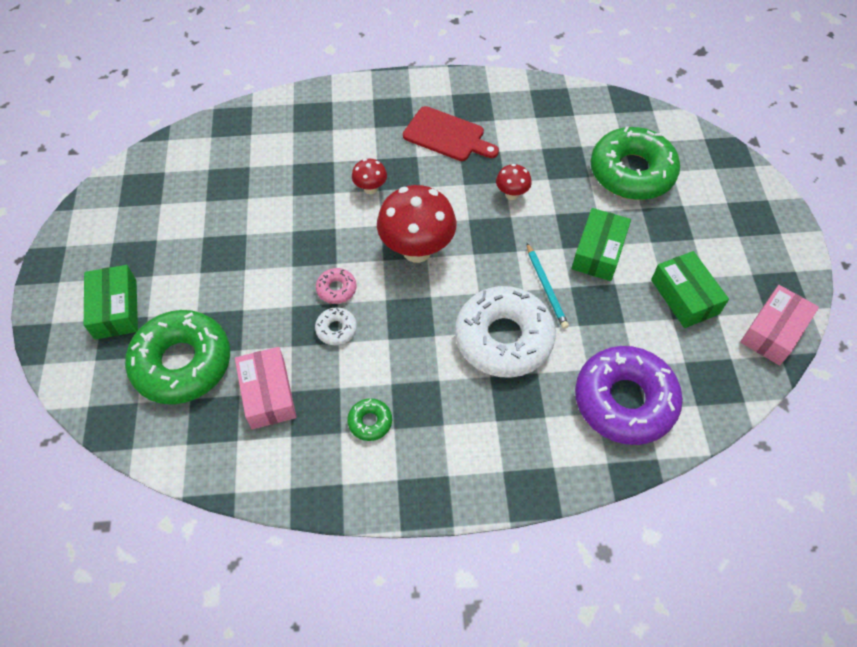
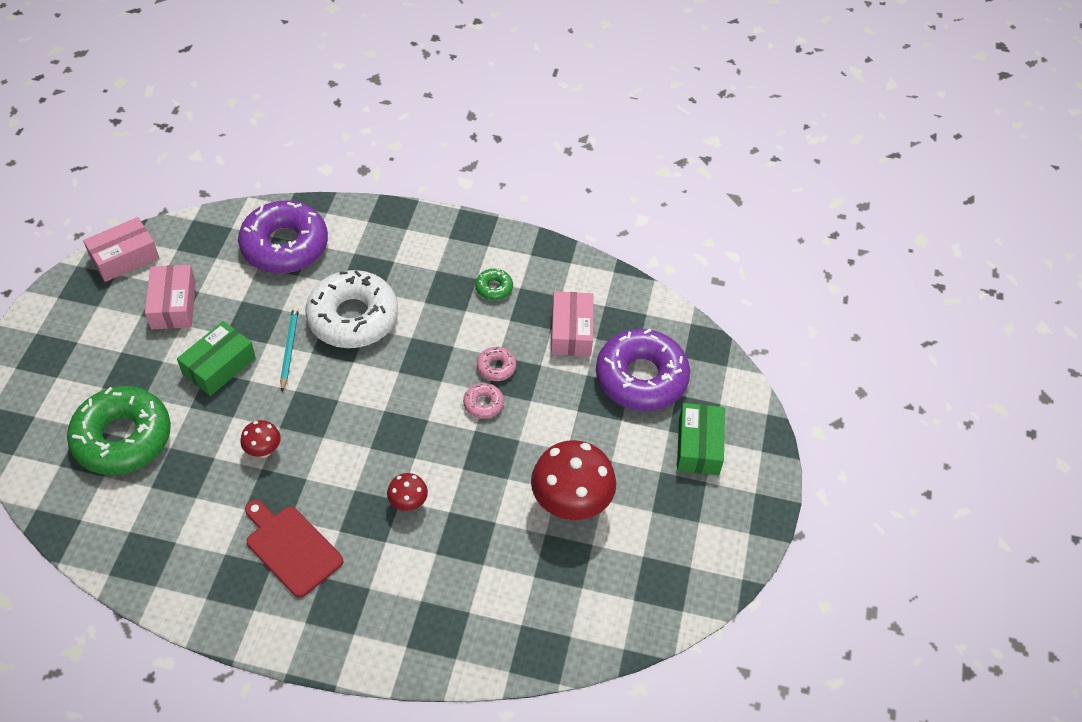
camera: 165 degrees left, 5 degrees down
green donut [125,310,230,404] -> purple donut [596,329,690,411]
white donut [315,307,357,345] -> pink donut [477,347,516,381]
red mushroom [377,185,456,263] -> red mushroom moved to [531,440,616,520]
green box [651,251,729,328] -> pink box [145,265,196,329]

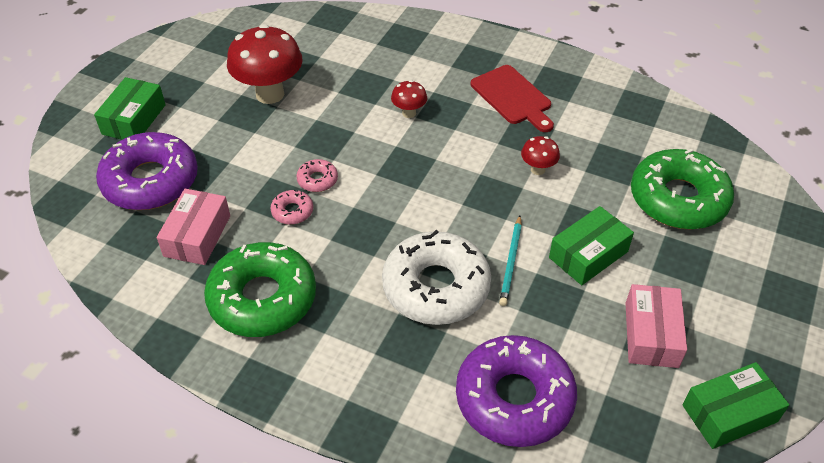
camera: 165 degrees left, 5 degrees down
pink box [83,217,159,282] -> green box [683,362,789,449]
green donut [475,269,513,300] -> green donut [204,242,316,337], size x2.36

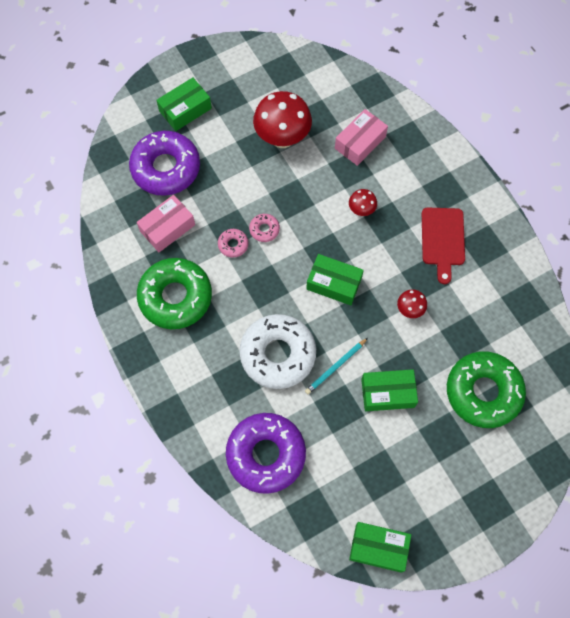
camera: 35 degrees right, 20 degrees up
pink box [625,284,687,368] -> pink box moved to [335,109,388,166]
none -> green box [306,254,364,305]

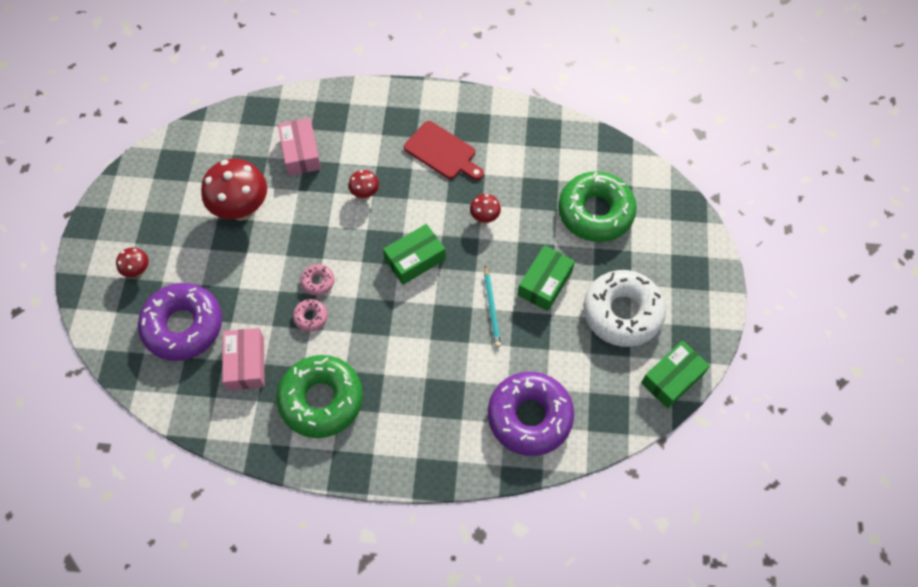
camera: 55 degrees left, 5 degrees down
green box [156,77,212,131] -> red mushroom [116,247,149,277]
white donut [239,314,316,389] -> white donut moved to [583,270,666,347]

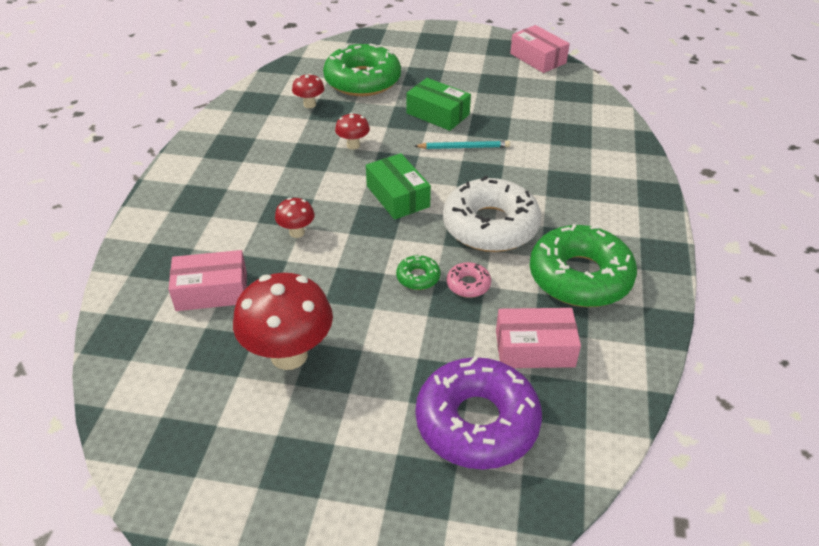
camera: 85 degrees left, 20 degrees down
red mushroom [116,247,149,277] -> red mushroom moved to [292,73,324,108]
pink donut [300,264,335,296] -> green donut [396,254,440,290]
red cutting board [404,121,484,180] -> none
purple donut [488,372,574,456] -> none
white donut [583,270,666,347] -> white donut moved to [443,176,541,252]
green box [641,341,710,408] -> pink box [510,25,570,73]

